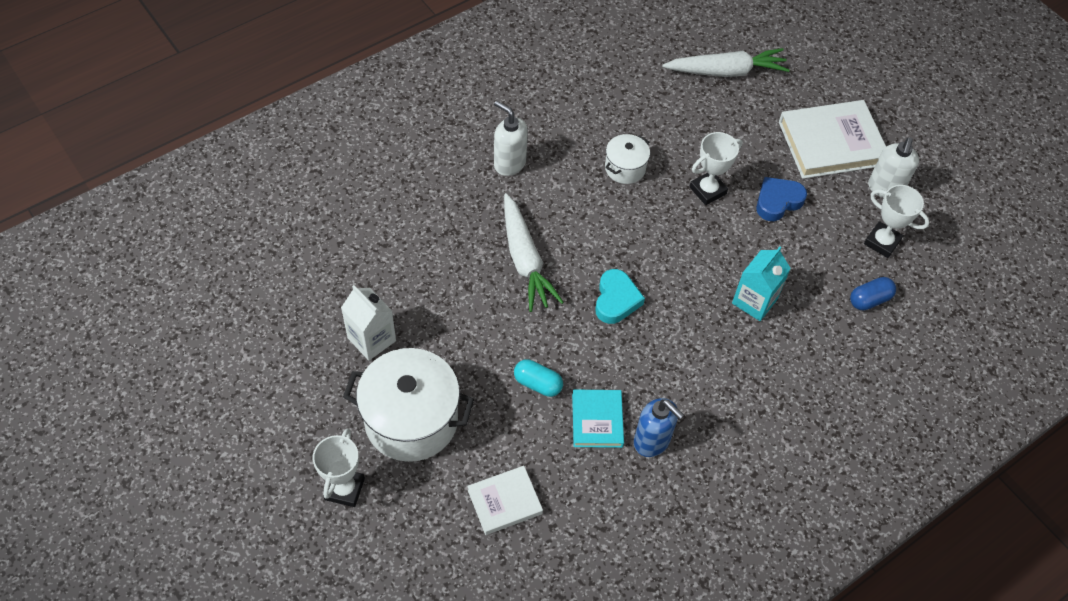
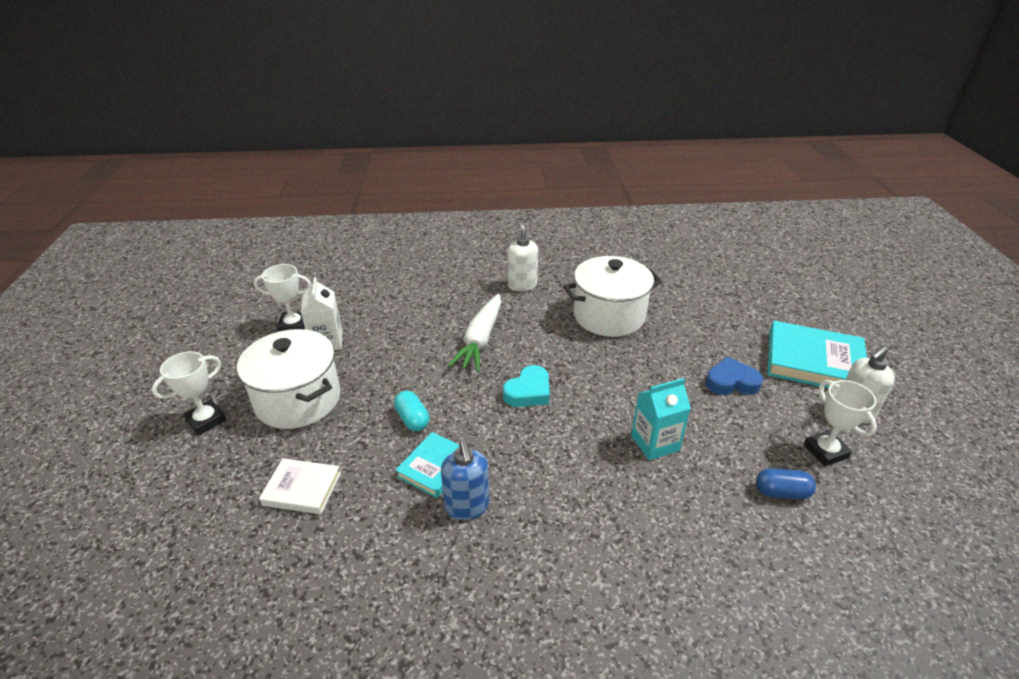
camera: 35 degrees right, 20 degrees down
white pot [605,134,650,184] -> white pot [563,256,662,337], size x1.96
white carrot [662,48,790,77] -> none
white trophy [689,132,743,205] -> white trophy moved to [254,264,312,332]
white book [779,100,886,179] -> turquoise book [767,321,867,388]

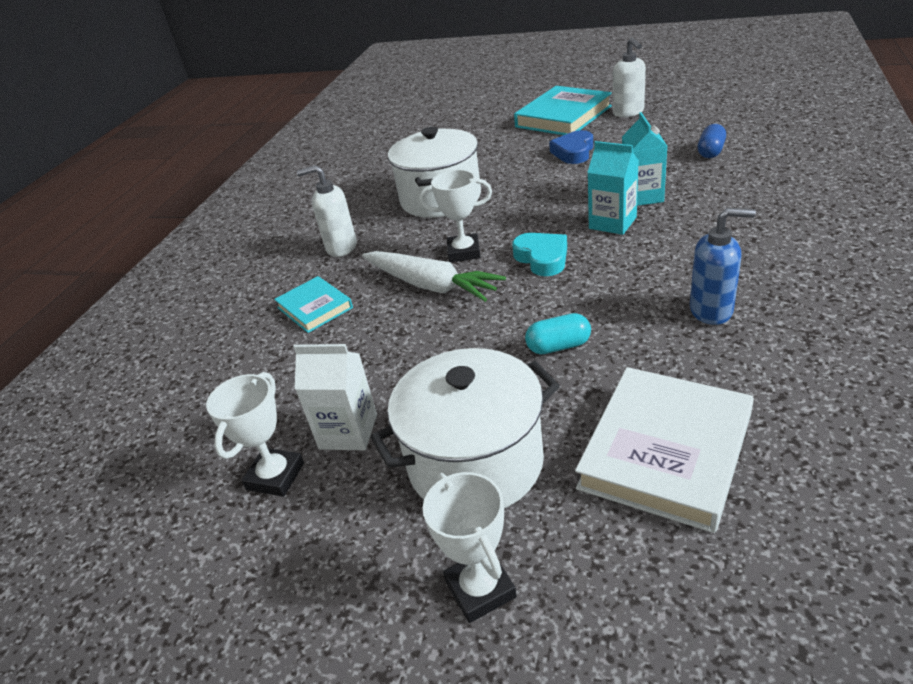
camera: 65 degrees left, 0 degrees up
white book [259,458,341,514] -> white book [575,367,754,533], size x1.76
turquoise book [395,432,459,498] -> turquoise book moved to [274,276,353,333]
white trophy [803,380,877,466] -> white trophy moved to [419,170,492,262]
none -> turquoise carton [587,141,639,235]

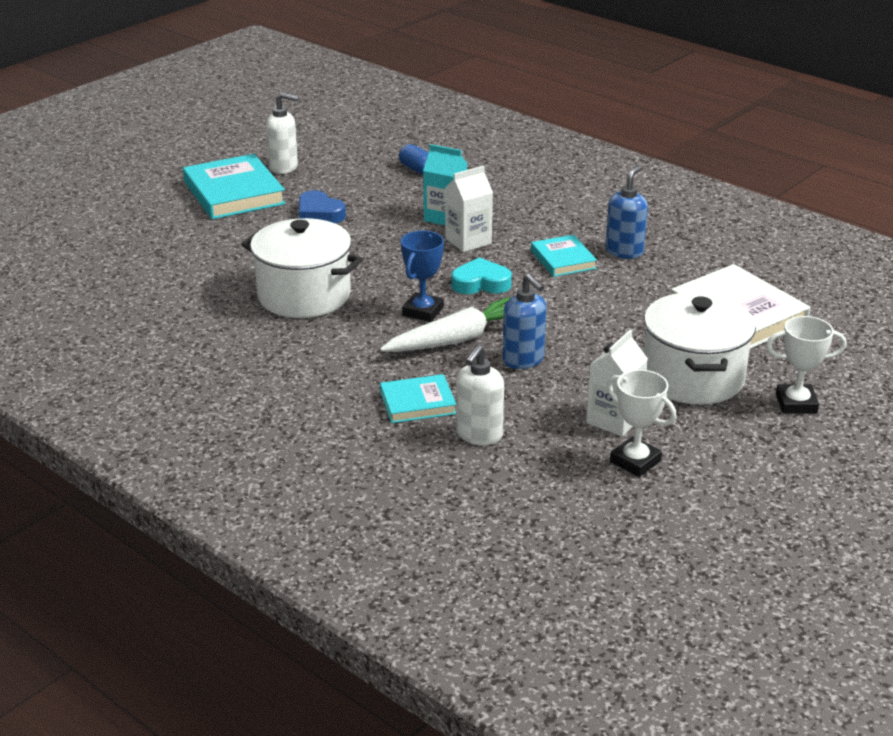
camera: 70 degrees left, 5 degrees down
white soap dispenser [296,165,357,257] -> white soap dispenser moved to [456,345,504,445]
white trophy [419,170,492,262] -> blue trophy [401,231,444,322]
turquoise capsule [525,313,591,354] -> none
turquoise carton [587,141,639,235] -> white carton [445,166,493,252]
none -> blue soap dispenser [502,274,547,369]
none -> turquoise book [531,235,597,277]

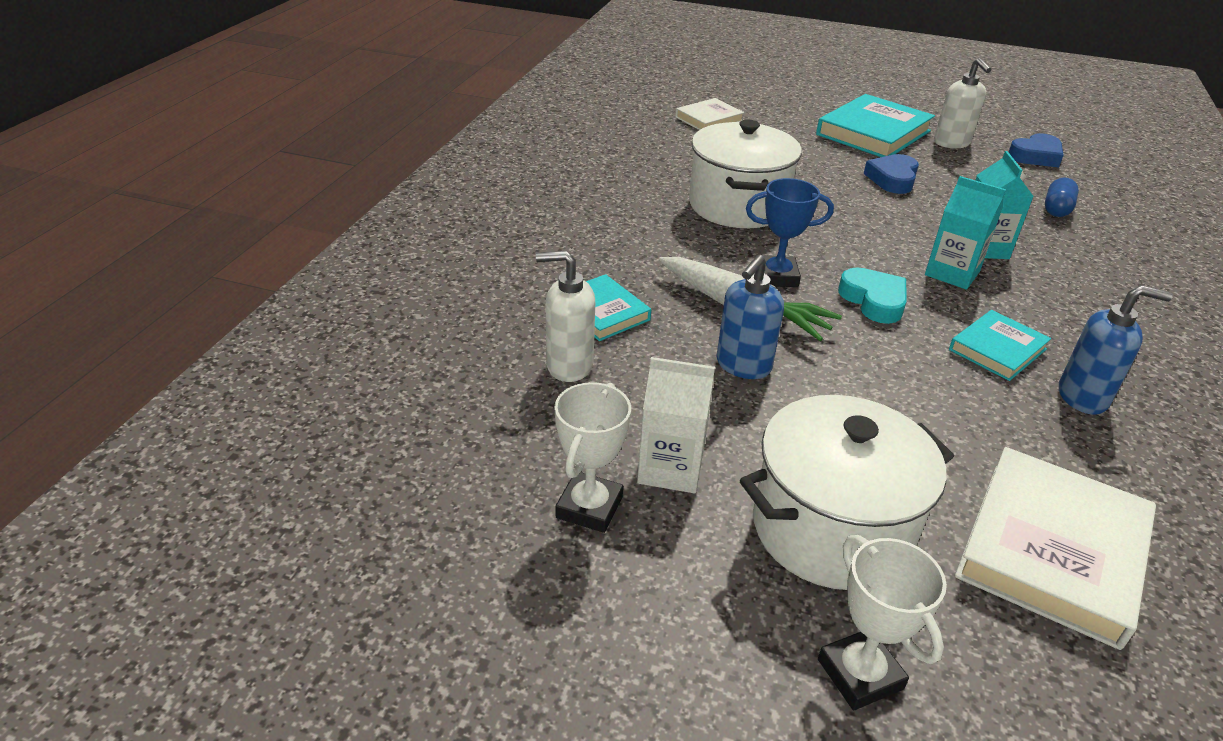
camera: 65 degrees right, 5 degrees up
white carton [445,166,493,252] -> turquoise carton [925,176,1006,289]
none -> white book [675,98,744,130]
none -> blue heart [1009,133,1063,167]

